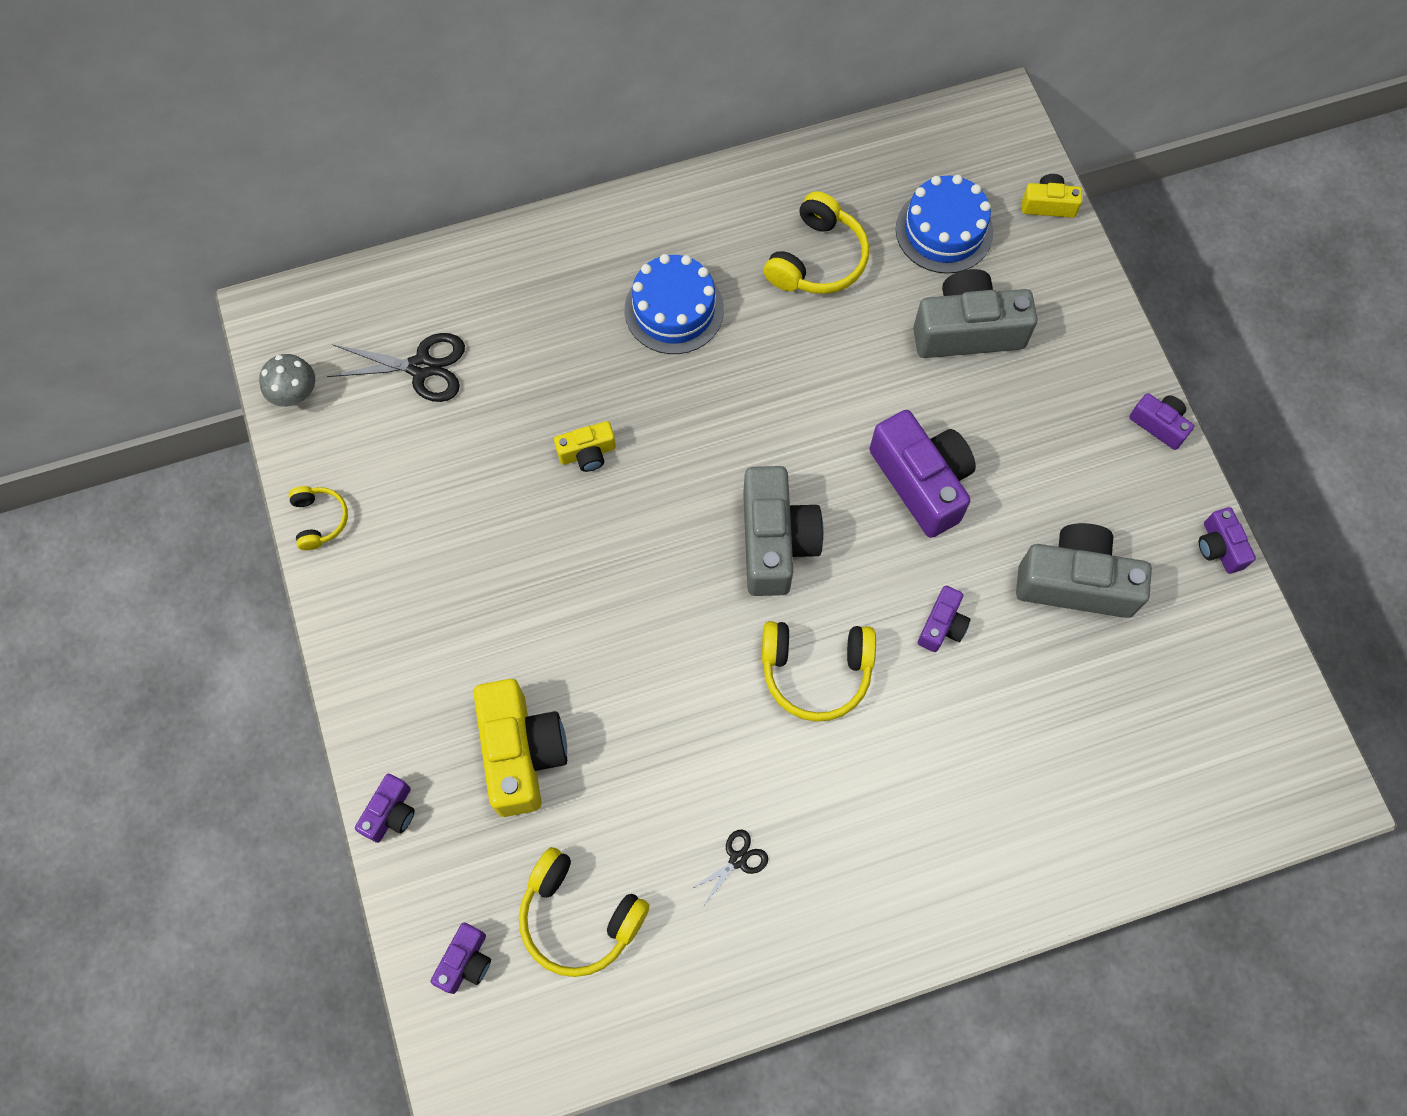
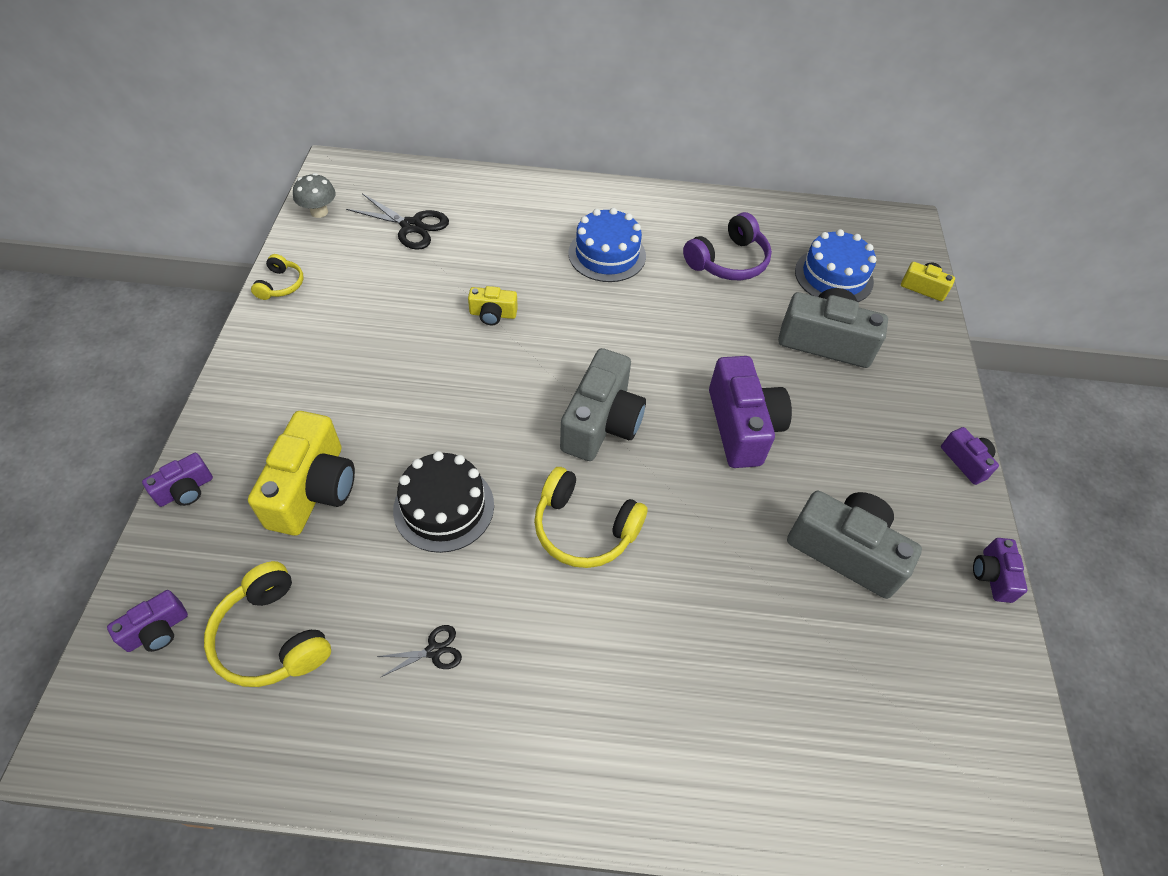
camera: 20 degrees right, 15 degrees down
yellow headphones [764,191,869,294] -> purple headphones [683,212,772,280]
purple camera [918,586,970,652] -> none
none -> black cake [393,451,494,553]

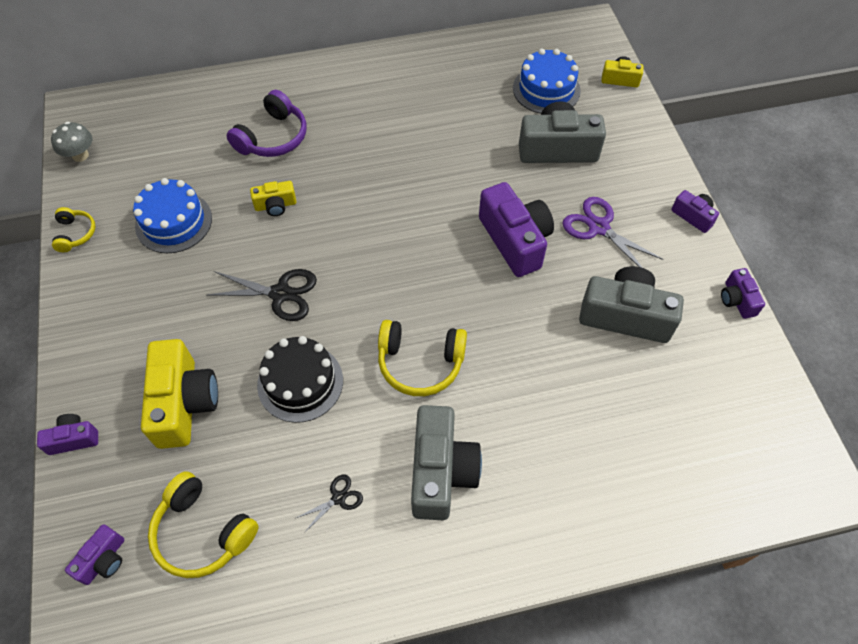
camera: 15 degrees left, 5 degrees up
purple camera [142,453,213,507] -> purple camera turned 135 degrees counterclockwise [37,414,98,455]
black scissors [346,193,449,250] -> black scissors moved to [206,269,317,321]
grey camera [560,348,646,461] -> grey camera moved to [411,405,482,520]
blue cake [568,208,646,282] -> blue cake moved to [133,178,212,253]
purple headphones [683,212,772,280] -> purple headphones moved to [227,90,306,157]
none -> purple scissors [562,197,664,268]

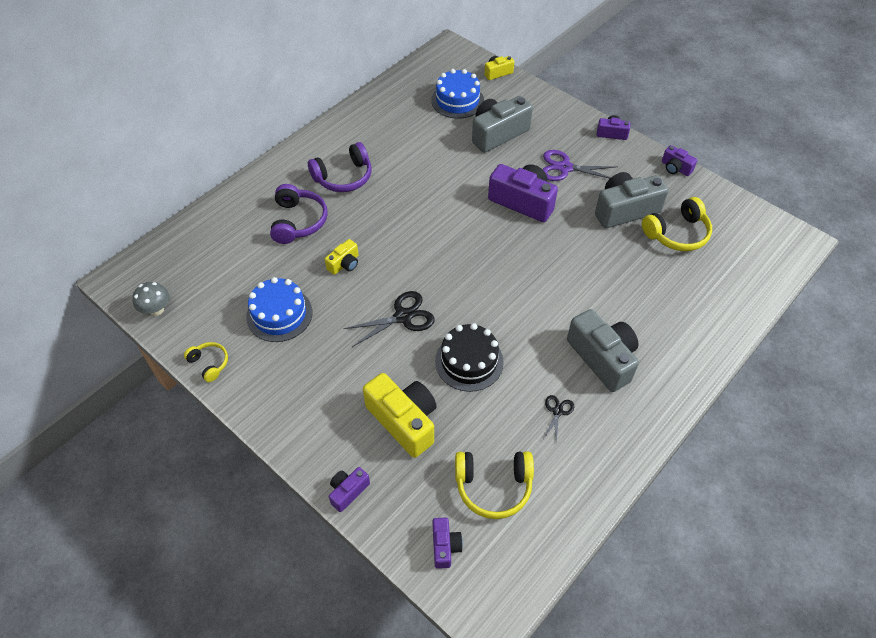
camera: 35 degrees left, 5 degrees down
yellow headphones [378,320,467,396] -> yellow headphones moved to [642,197,712,251]
none -> purple headphones [308,142,372,192]

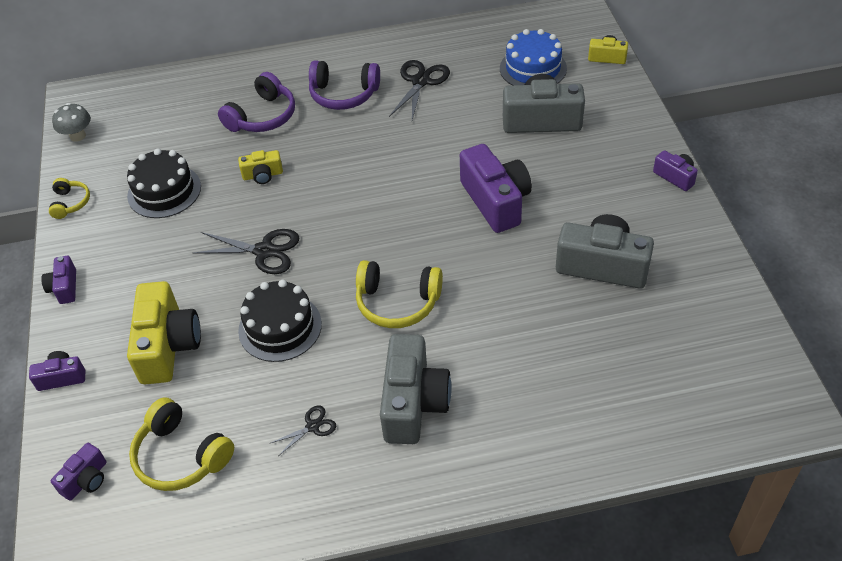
camera: 40 degrees right, 5 degrees down
blue cake [246,277,313,342] -> black cake [127,149,201,218]
purple scissors [542,150,618,181] -> none
yellow headphones [642,197,712,251] -> yellow headphones moved to [356,260,443,328]
purple camera [662,145,697,176] -> purple camera moved to [41,256,76,304]
none -> black scissors [389,60,450,120]

